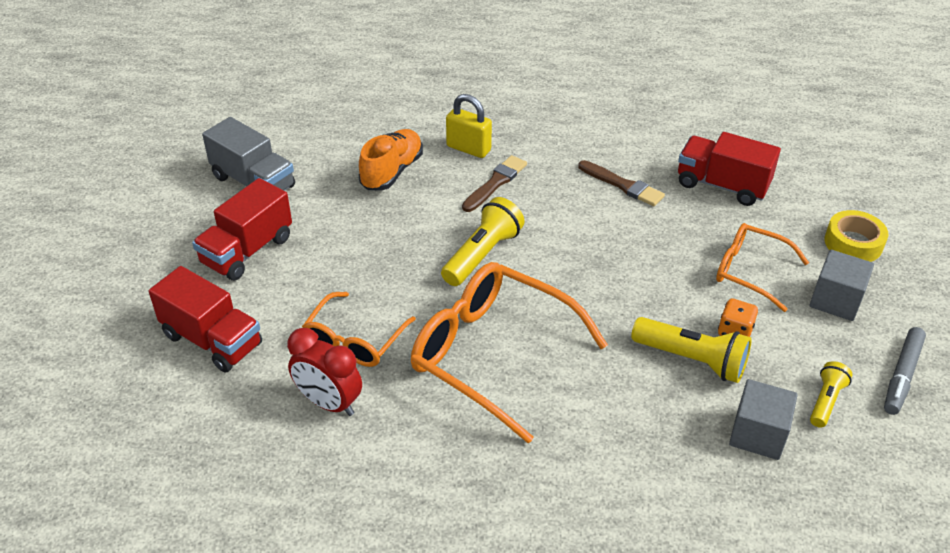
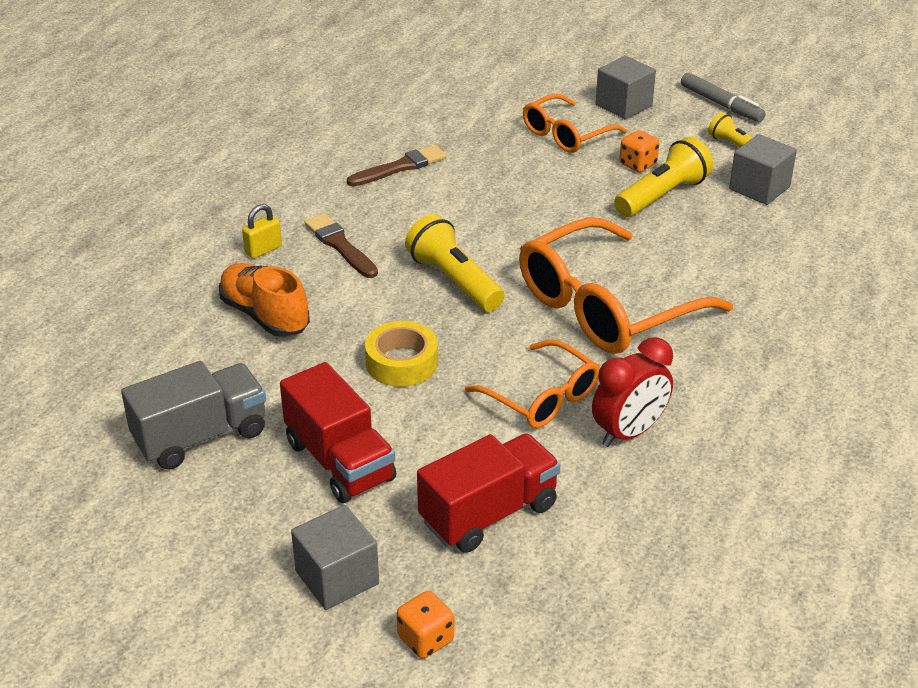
camera: 70 degrees left, 5 degrees down
yellow padlock [446,94,492,158] -> yellow padlock [242,204,282,259], size x0.66
red truck [678,132,781,206] -> none
yellow tape [824,210,889,262] -> yellow tape moved to [365,321,438,387]
none -> grey cube [291,505,379,610]
none -> orange dice [397,591,454,659]

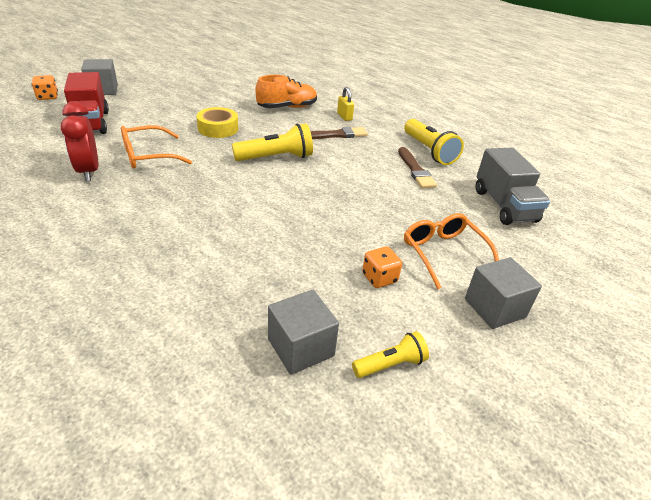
camera: 105 degrees right, 0 degrees up
grey truck [121,361,266,470] -> grey truck moved to [476,148,550,225]
red truck [280,362,396,503] -> none
orange glasses [519,217,733,354] -> none
yellow flashlight [614,137,713,217] -> yellow flashlight moved to [404,119,464,165]
grey marker [681,73,766,122] -> none

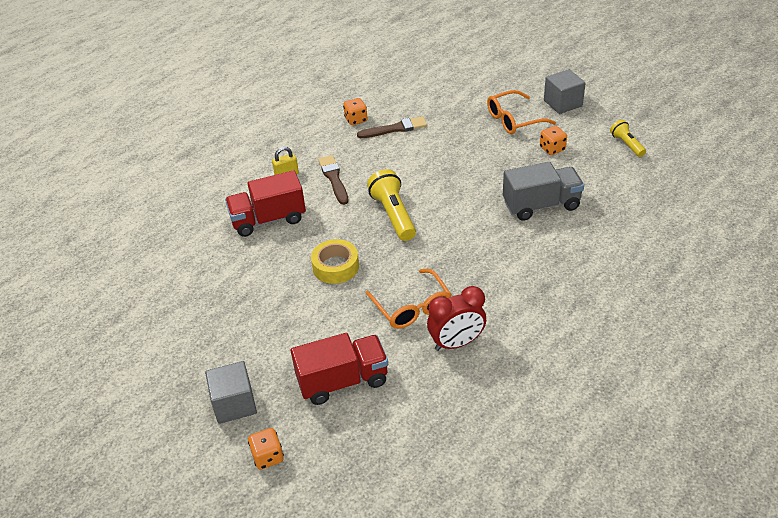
camera: 85 degrees left, 5 degrees up
orange shoe [255,75,317,108] -> red truck [225,170,306,237]
grey cube [268,290,339,375] -> none
yellow flashlight [404,119,464,165] -> orange dice [343,98,368,125]
grey truck [476,148,550,225] -> grey truck moved to [503,162,584,221]

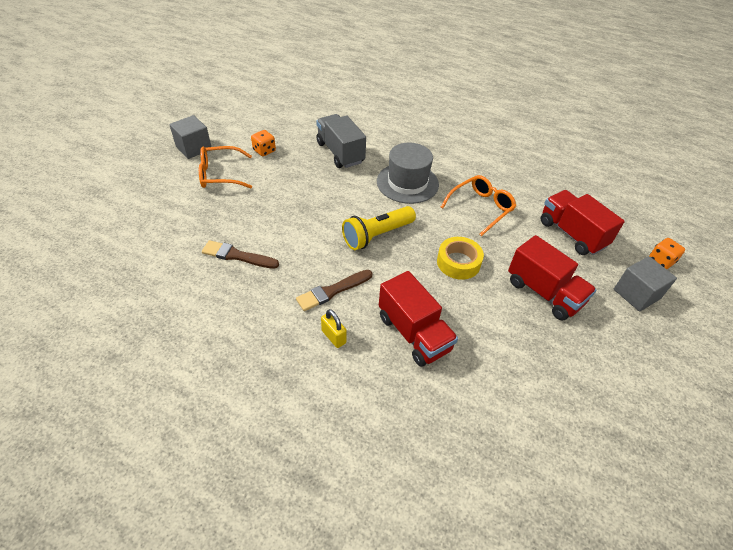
camera: 110 degrees left, 5 degrees up
orange dice [343,98,368,125] -> none
brown brush [357,116,427,138] -> brown brush turned 45 degrees counterclockwise [202,240,279,269]
red clock [427,286,486,351] -> none
orange glasses [487,90,556,134] -> orange glasses turned 120 degrees clockwise [199,146,252,188]
yellow flashlight [610,120,646,157] -> none
none -> grey hat [377,142,439,204]
none -> red truck [508,235,596,320]

